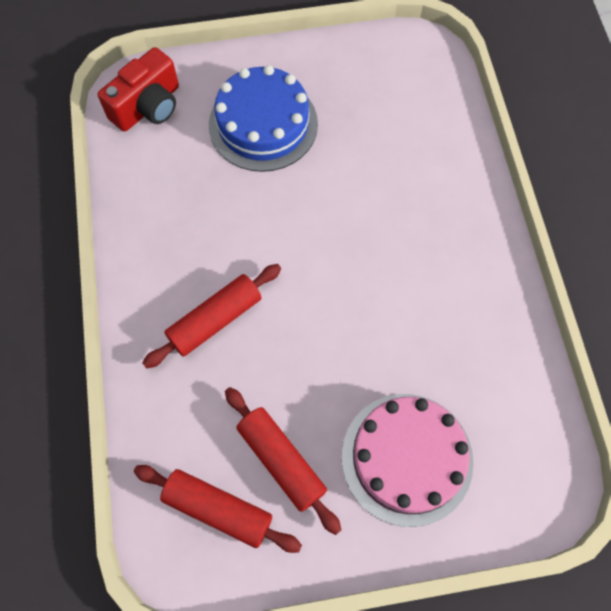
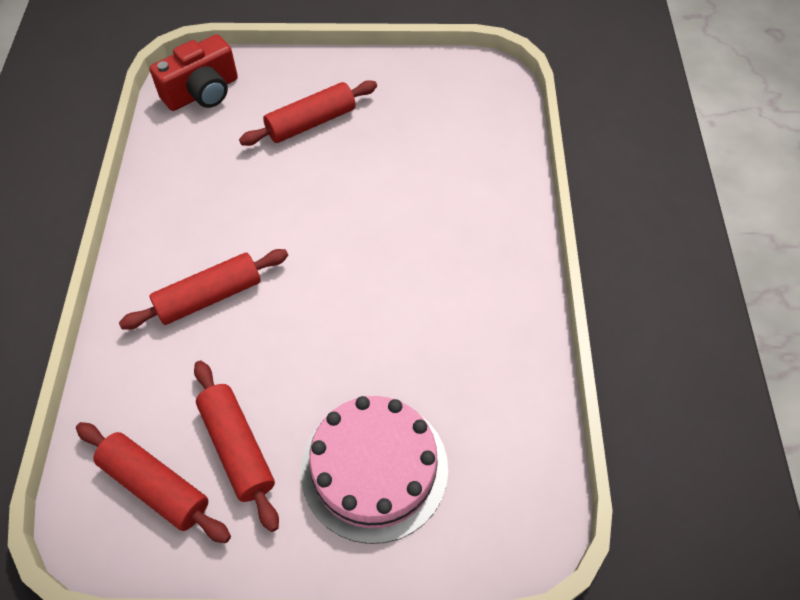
camera: 10 degrees right, 10 degrees down
blue cake [209,65,318,172] -> red rolling pin [239,80,377,146]

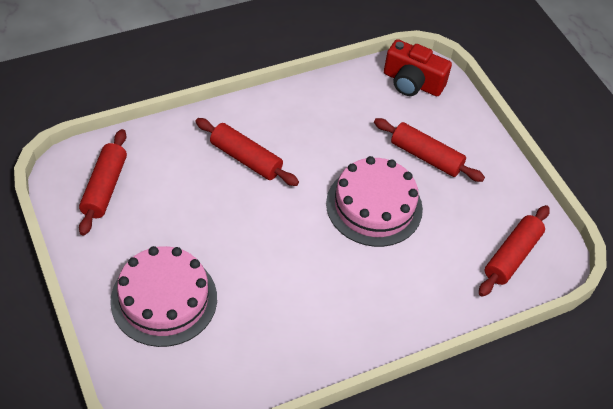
camera: 60 degrees right, 5 degrees down
red rolling pin [194,360,279,532] -> red rolling pin moved to [479,205,550,297]
none -> pink cake [326,156,423,247]

